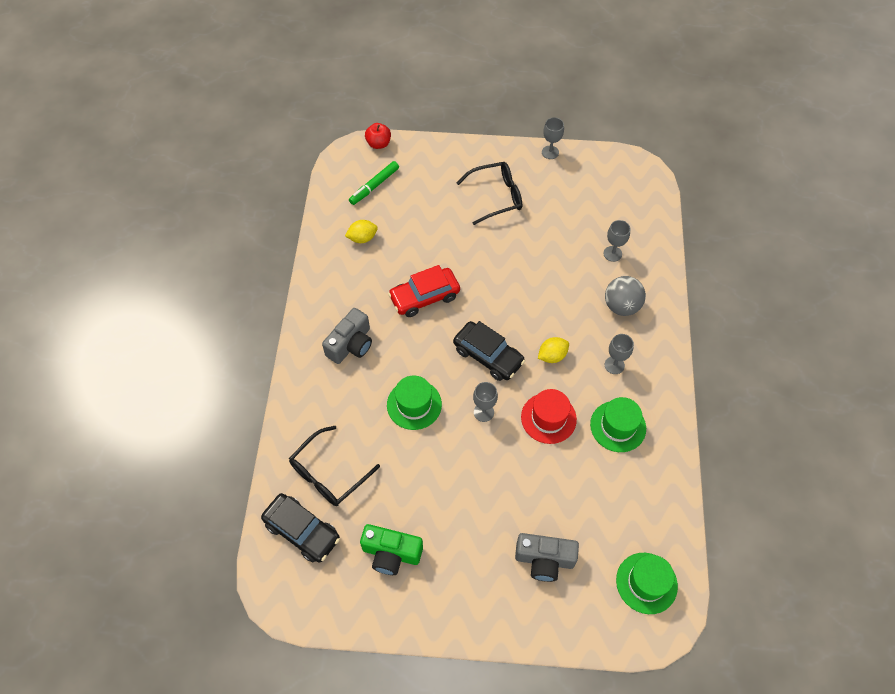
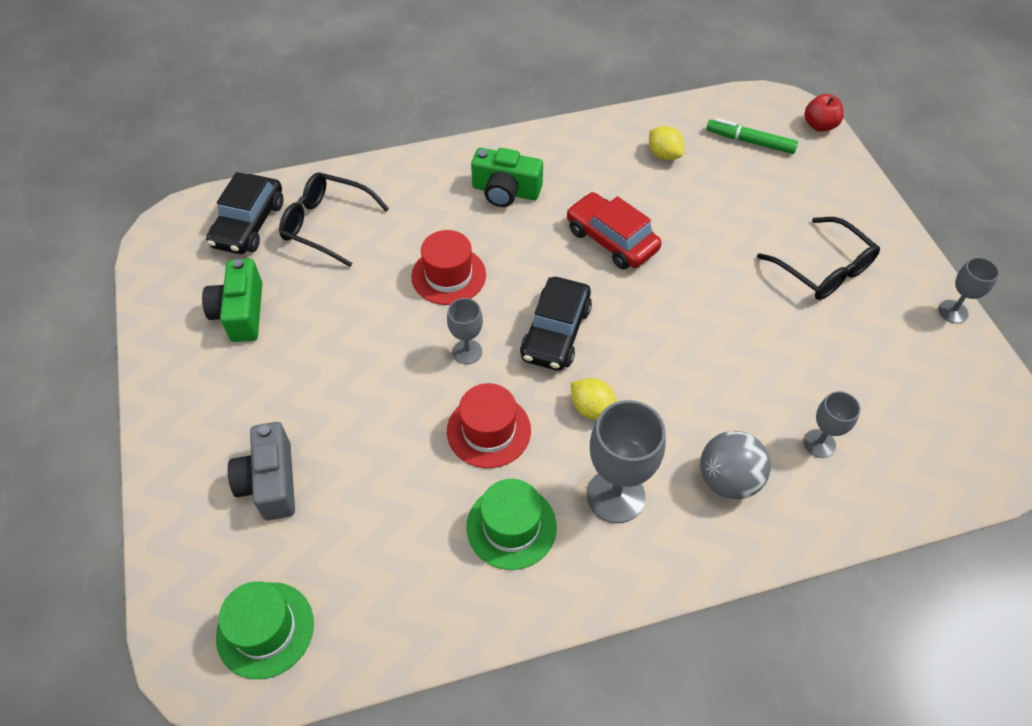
camera: 70 degrees right, 5 degrees down
grey camera [322,308,372,364] -> green camera [471,148,543,207]
green hat [387,376,442,430] -> red hat [411,230,486,305]
grey goblet [605,334,634,374] -> grey goblet [587,400,666,523], size x1.78

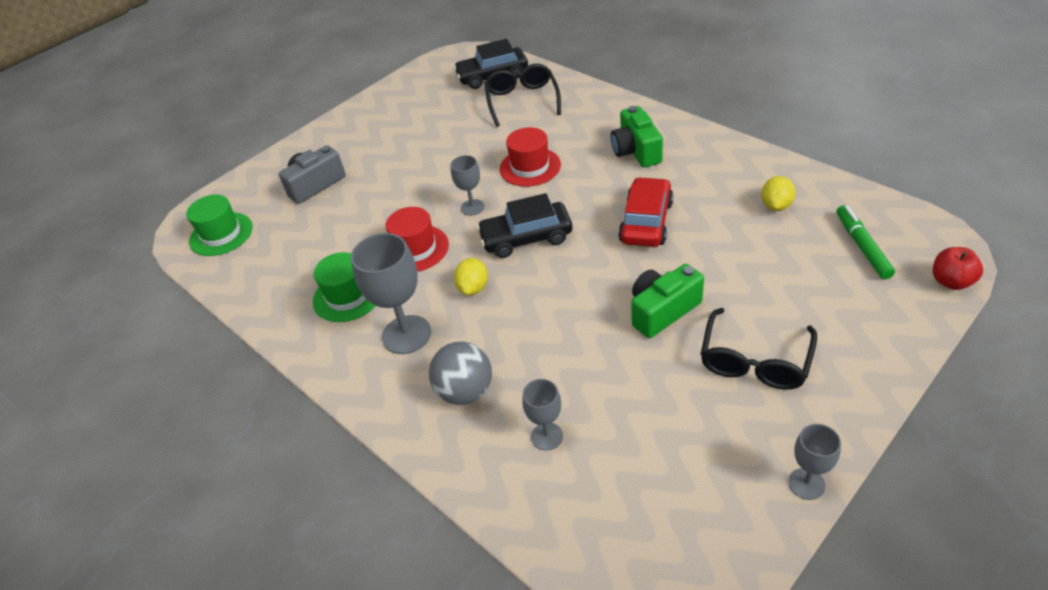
camera: 65 degrees right, 10 degrees down
green camera [202,258,262,342] -> green camera moved to [631,264,704,338]

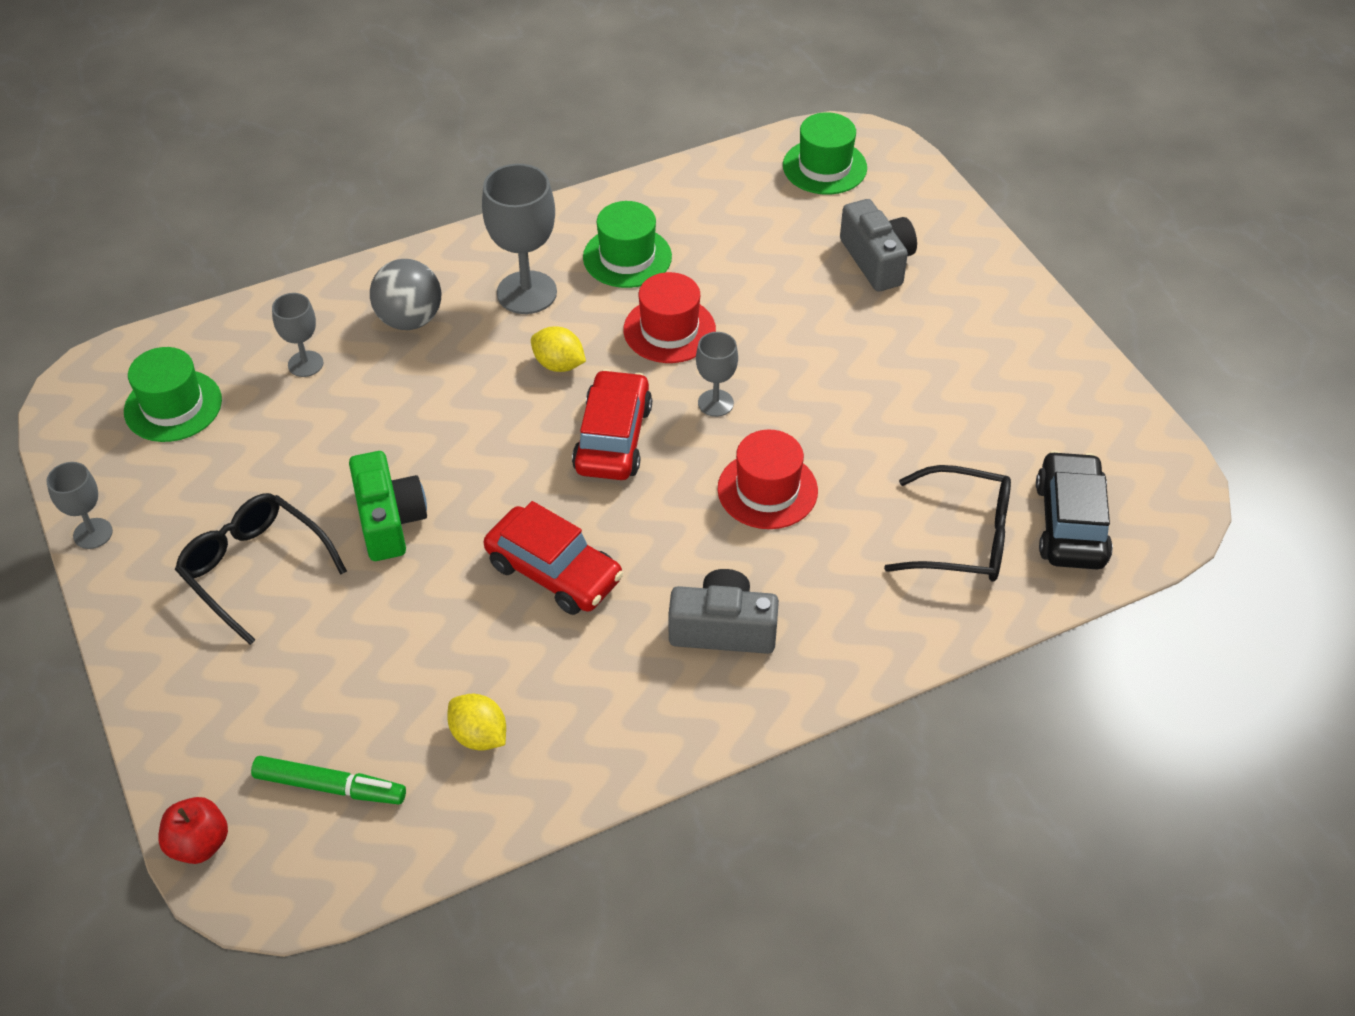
camera: 105 degrees right, 5 degrees up
black car [477,193,572,258] -> red car [572,369,652,480]
green camera [611,106,663,167] -> grey camera [668,569,779,654]
none -> green hat [124,347,222,442]

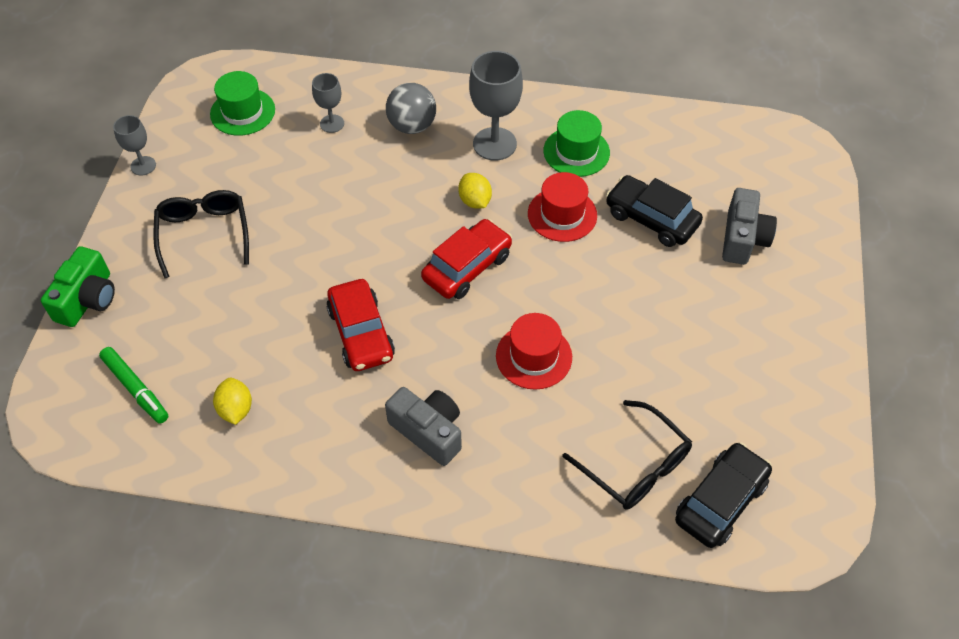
camera: 35 degrees right, 5 degrees up
red apple [158,797,228,864] -> none
green camera [349,451,427,561] -> green camera moved to [41,246,115,327]
grey goblet [696,332,738,417] -> none
green hat [783,112,867,195] -> none
none -> black car [606,175,703,247]

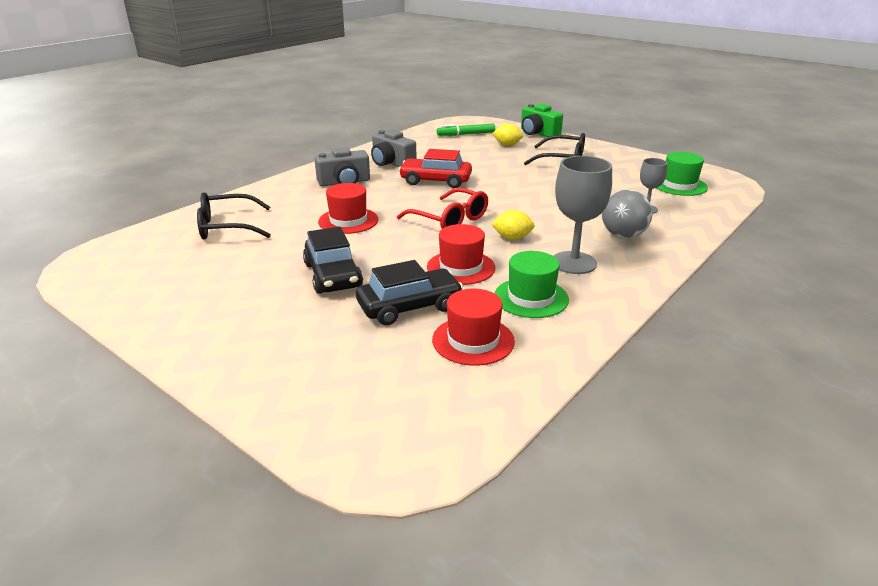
camera: 120 degrees right, 25 degrees down
grey goblet [113,115,156,176] -> none
yellow lemon [213,378,252,425] -> yellow lemon moved to [492,124,523,146]
red car [421,219,512,299] -> red glasses [397,188,488,229]
black car [675,442,772,548] -> black car moved to [303,227,363,294]
grey camera [722,188,777,265] -> grey camera moved to [371,130,417,167]
none -> red hat [432,289,515,366]

